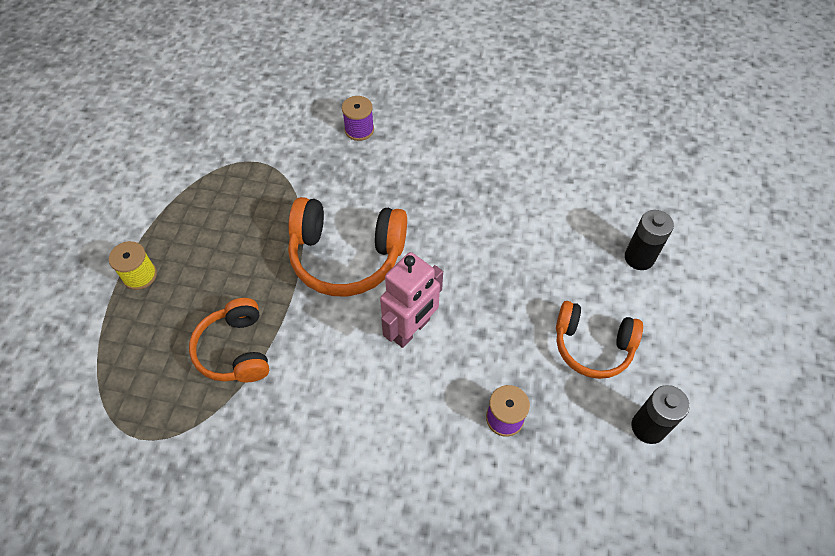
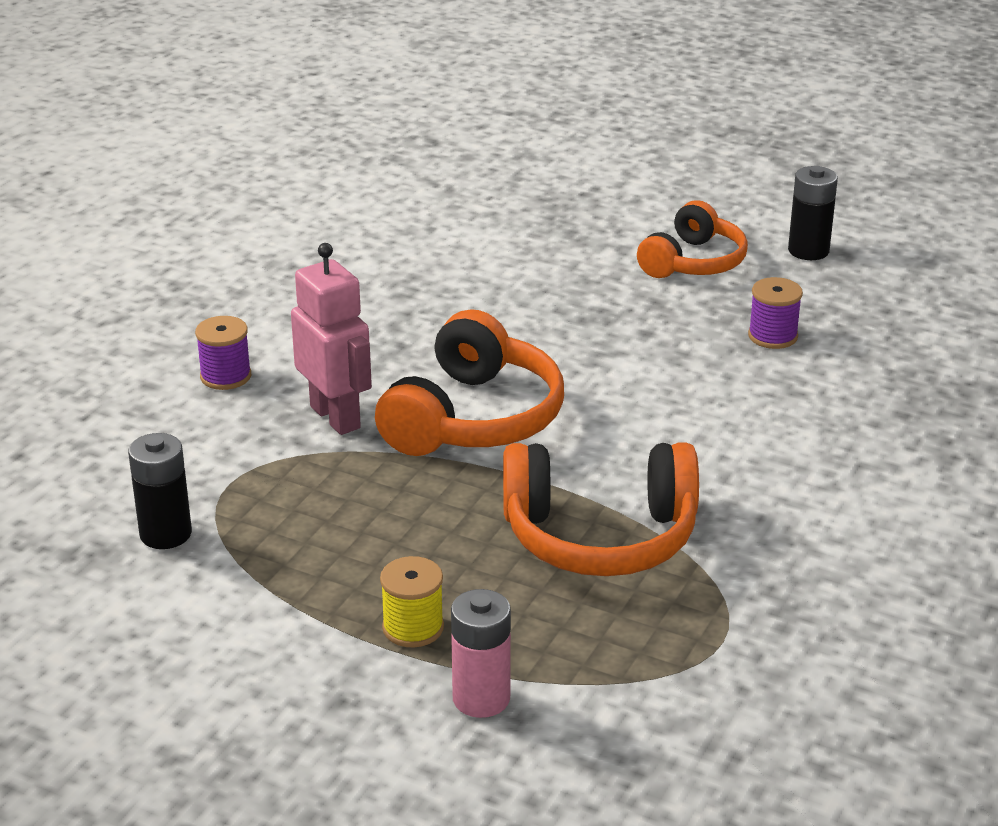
camera: 75 degrees left, 25 degrees down
orange headphones [189,298,269,383] -> orange headphones [503,442,699,576], size x1.51
pink robot [380,252,443,348] -> pink robot moved to [291,243,372,435]
black battery [625,210,674,270] -> black battery moved to [128,433,192,549]
none -> pink battery [451,589,511,718]

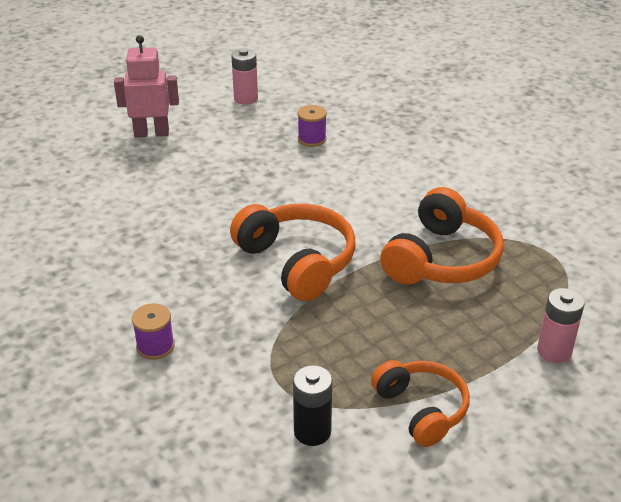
camera: 60 degrees left, 5 degrees up
pink robot [291,243,372,435] -> pink robot moved to [114,35,179,137]
yellow spool [380,556,444,647] -> none
orange headphones [637,200,748,278] -> orange headphones moved to [371,360,470,447]
black battery [788,166,838,260] -> pink battery [231,48,258,105]

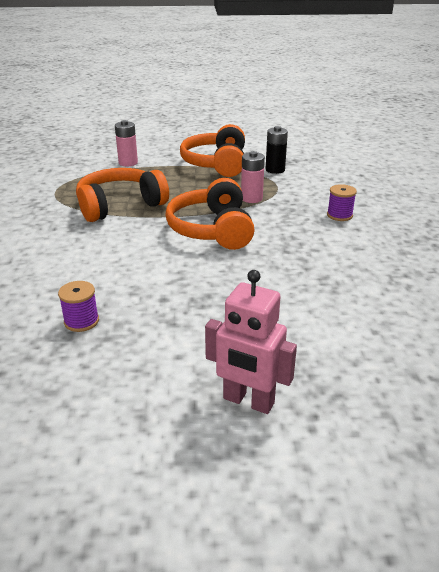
camera: 150 degrees left, 5 degrees down
pink battery [231,48,258,105] -> pink battery moved to [241,151,265,203]
orange headphones [371,360,470,447] -> orange headphones [180,124,245,177], size x1.51

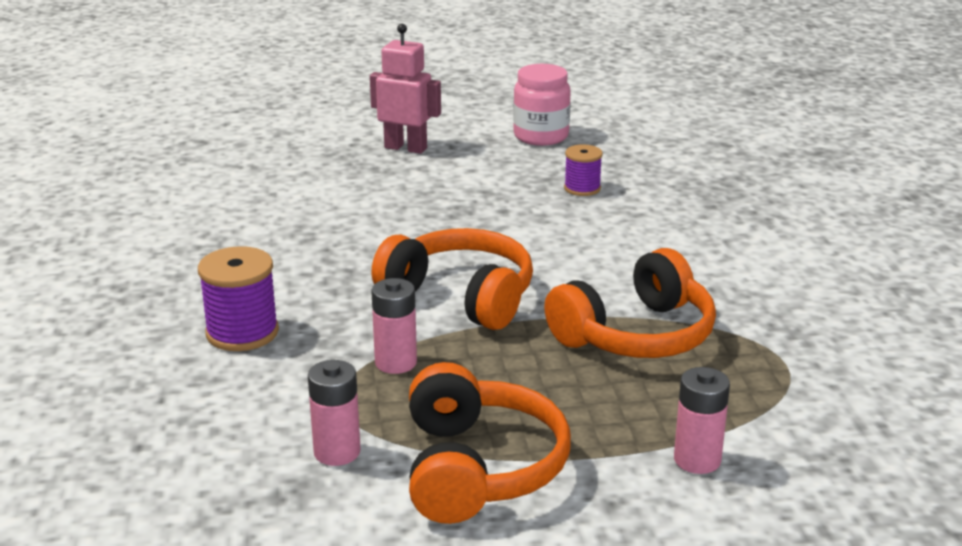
camera: 175 degrees right, 5 degrees down
orange headphones [165,178,254,250] -> orange headphones turned 45 degrees counterclockwise [371,228,533,330]
black battery [266,126,288,174] -> pink battery [308,360,361,466]
purple spool [327,184,357,221] -> purple spool [198,246,279,351], size x1.60
none -> pink jar [513,64,571,146]

